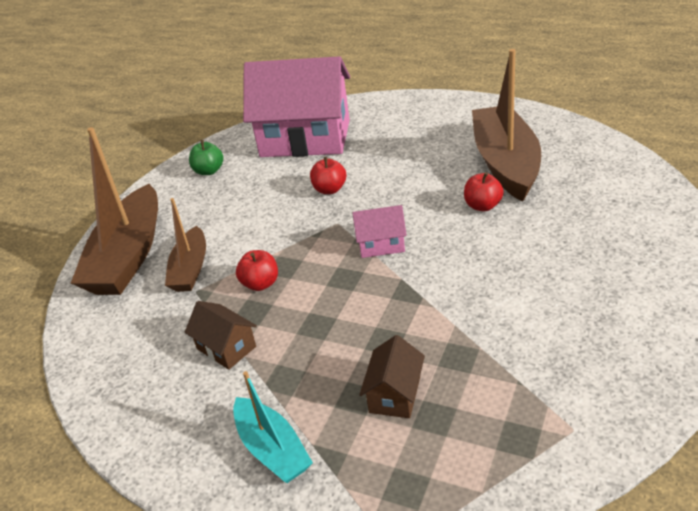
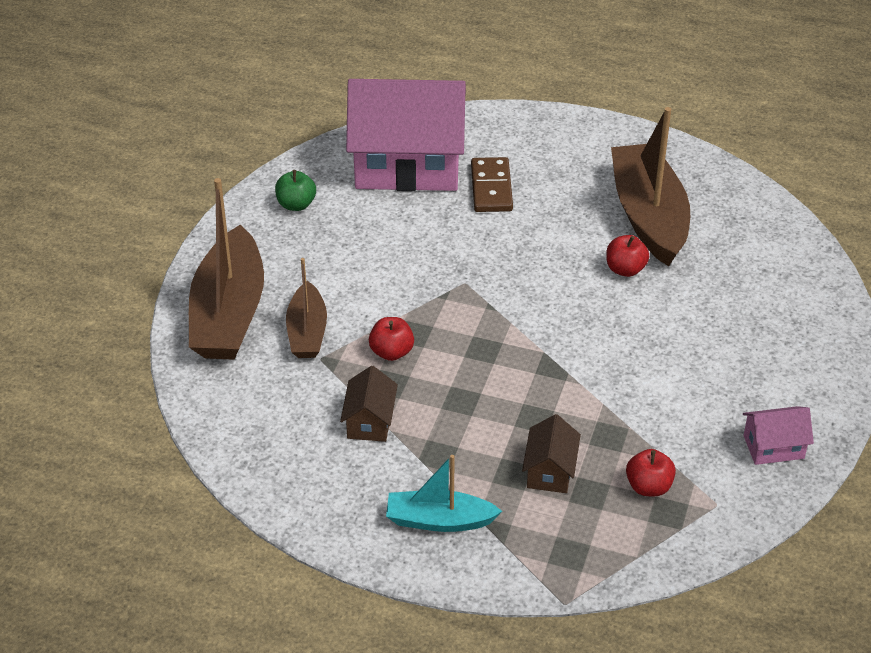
camera: 10 degrees left, 5 degrees up
brown house [185,301,257,370] -> brown house turned 60 degrees clockwise [340,366,398,442]
turquoise boat [233,371,313,483] -> turquoise boat turned 135 degrees clockwise [386,455,502,532]
red apple [310,157,346,194] -> red apple moved to [626,449,676,496]
pink house [352,205,407,258] -> pink house moved to [743,406,814,465]
none -> brown domino [471,157,513,212]

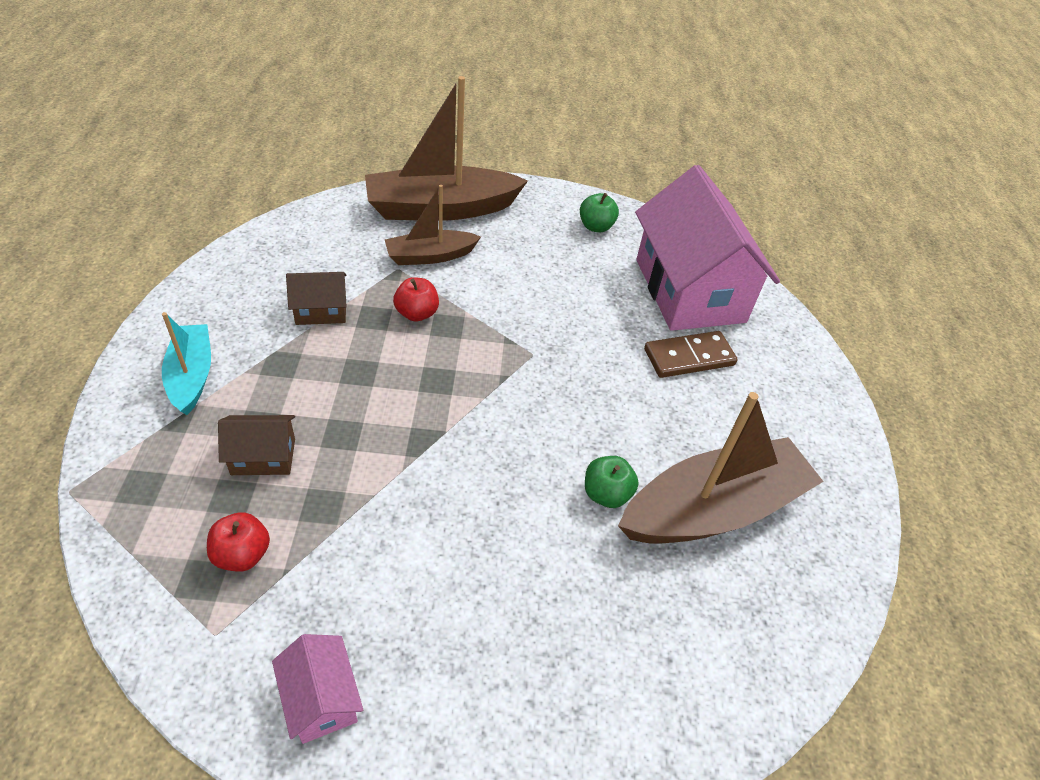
camera: 70 degrees right, 5 degrees up
red apple [606,235,649,277] -> green apple [585,456,639,508]

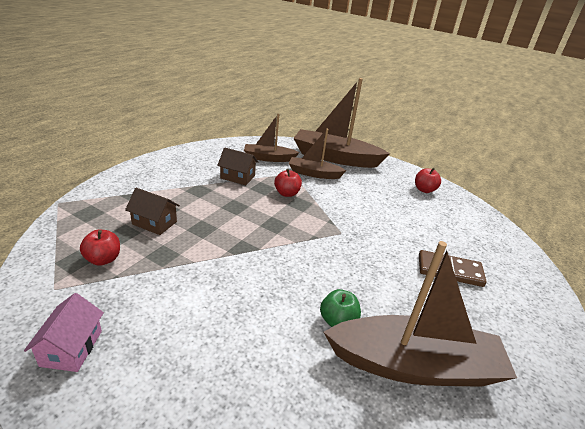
camera: 30 degrees right, 15 degrees down
turquoise boat [162,312,211,415] -> none
green apple [580,193,619,233] -> red apple [415,168,441,193]
pink house [635,165,780,331] -> none
none -> brown boat [244,114,299,162]

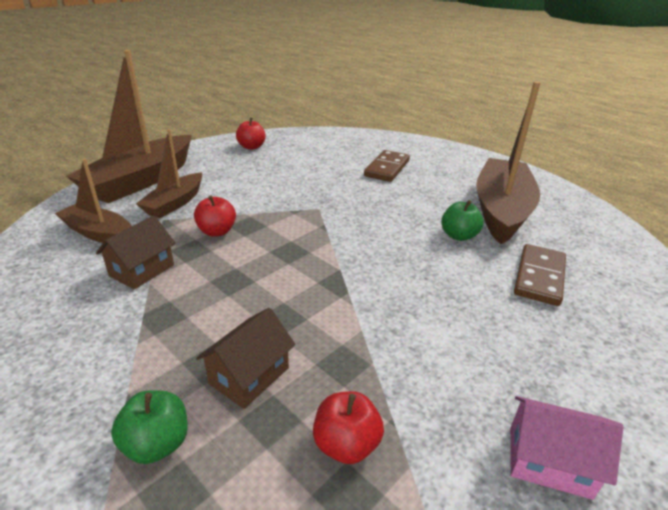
camera: 75 degrees left, 0 degrees up
brown boat [244,114,299,162] -> brown boat turned 105 degrees clockwise [55,159,132,243]
none -> green apple [111,390,188,464]
none -> brown domino [514,244,566,306]

